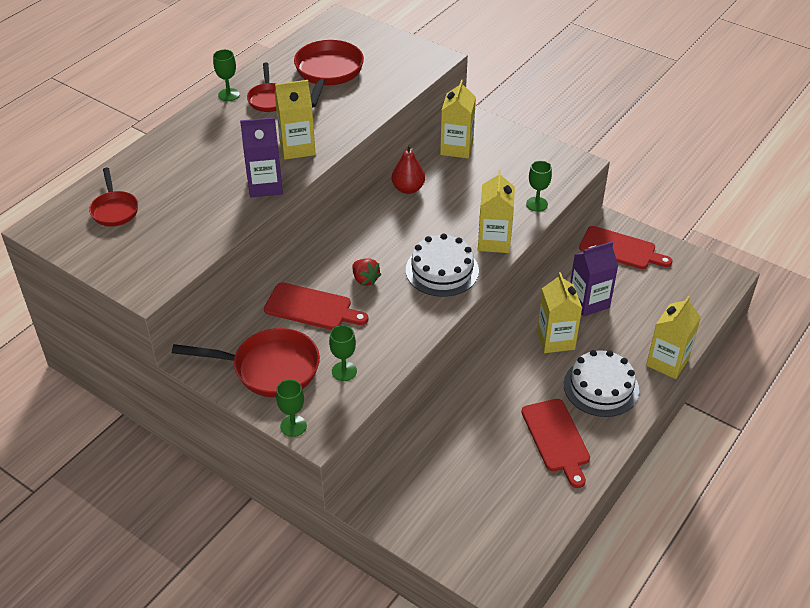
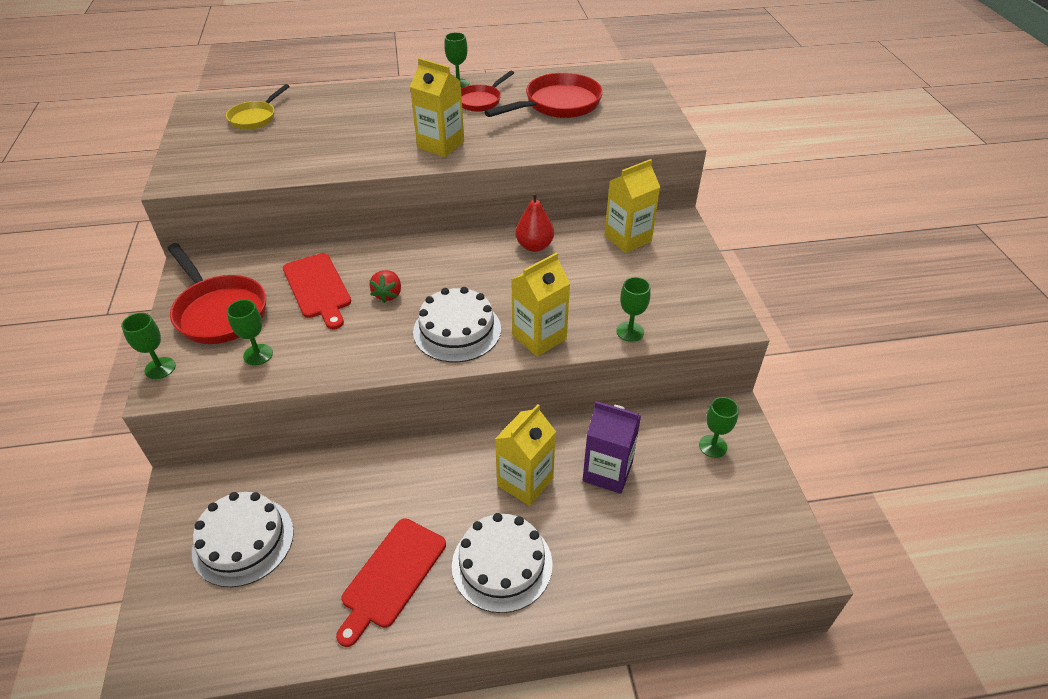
camera: 45 degrees right, 0 degrees up
red pan [89,168,138,226] -> yellow pan [226,84,290,130]
purple carton [240,117,283,197] -> none
red cutting board [579,226,673,269] -> green goblet [699,397,739,458]
yellow carton [646,296,701,379] -> none
none -> white cake [192,492,294,587]

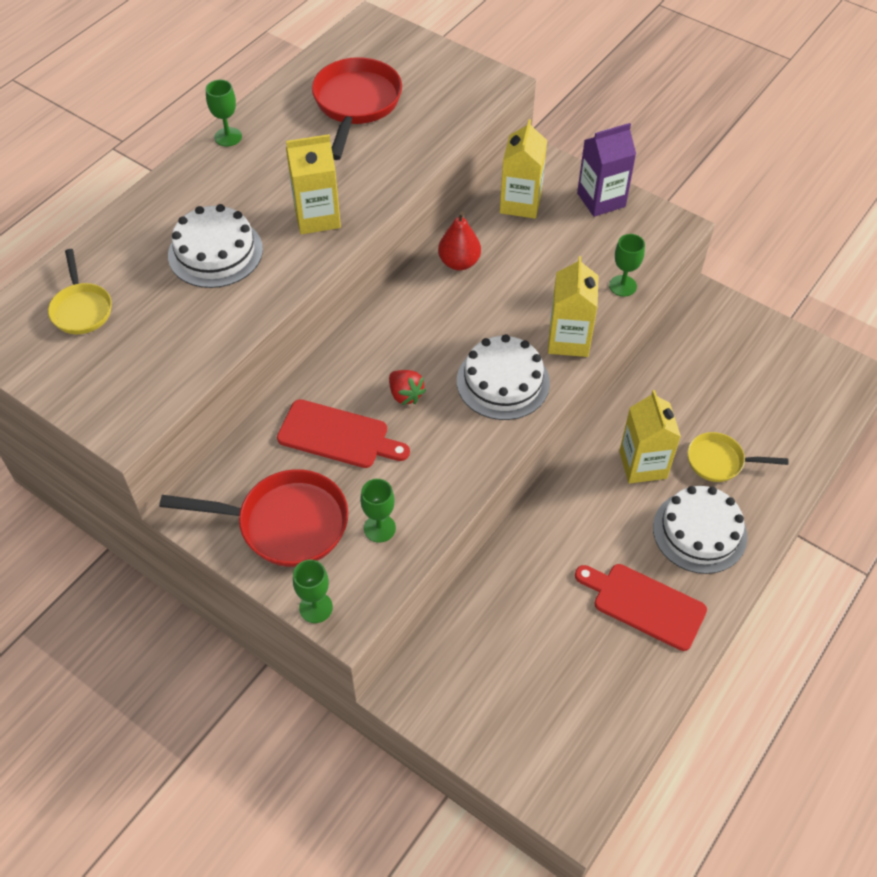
camera: 45 degrees left, 10 degrees up
white cake [192,492,294,587] -> white cake moved to [168,204,263,288]
red cutting board [336,518,446,647] -> red cutting board turned 135 degrees clockwise [575,564,707,651]
red pan [461,71,514,112] -> none
purple carton [583,401,641,494] -> purple carton moved to [577,123,636,217]
green goblet [699,397,739,458] -> none
none -> yellow pan [687,432,788,482]

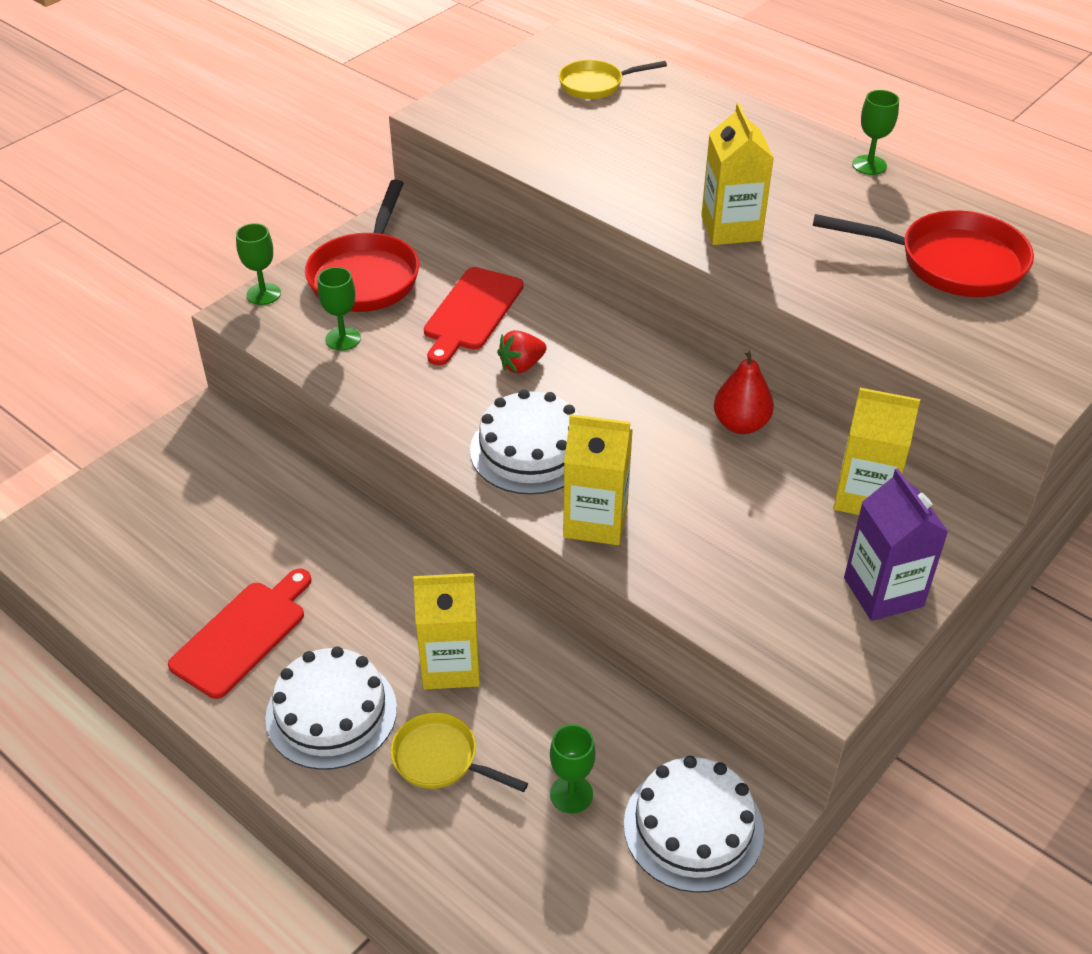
camera: 95 degrees right, 10 degrees down
white cake [168,204,263,288] -> white cake moved to [624,756,764,893]
green goblet [609,234,645,297] -> green goblet moved to [550,724,595,814]
yellow pan [687,432,788,482] -> yellow pan turned 75 degrees counterclockwise [391,712,528,792]

